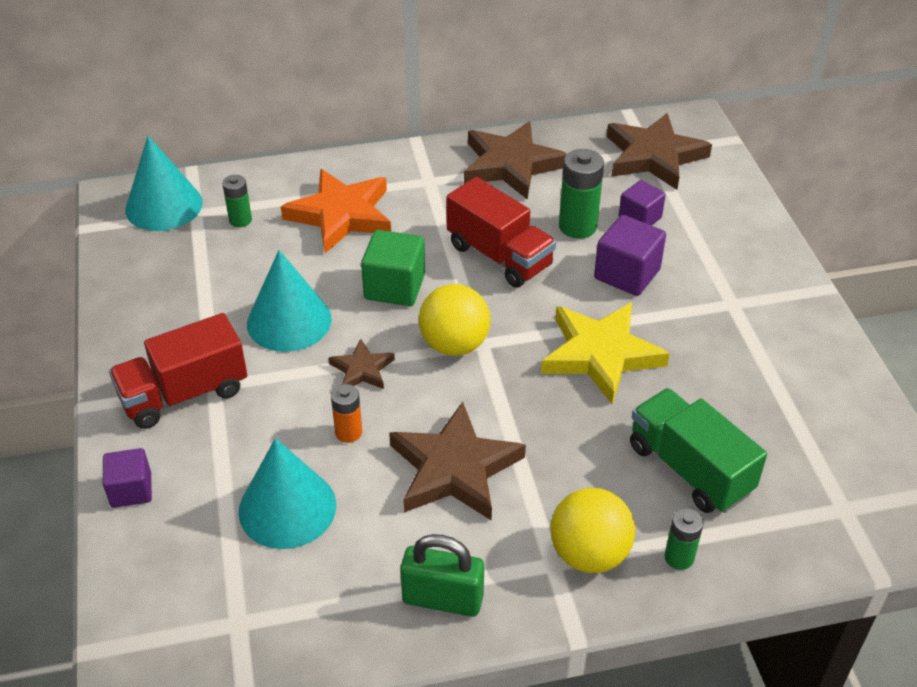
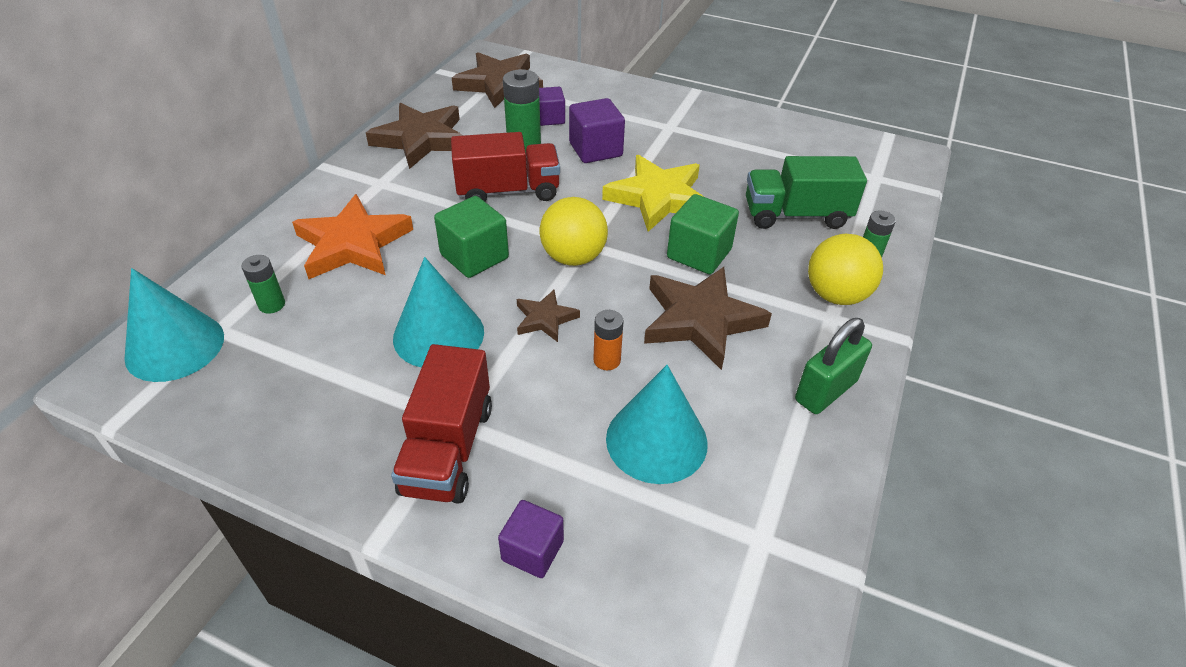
camera: 55 degrees left, 0 degrees up
none -> green cube [667,194,739,274]

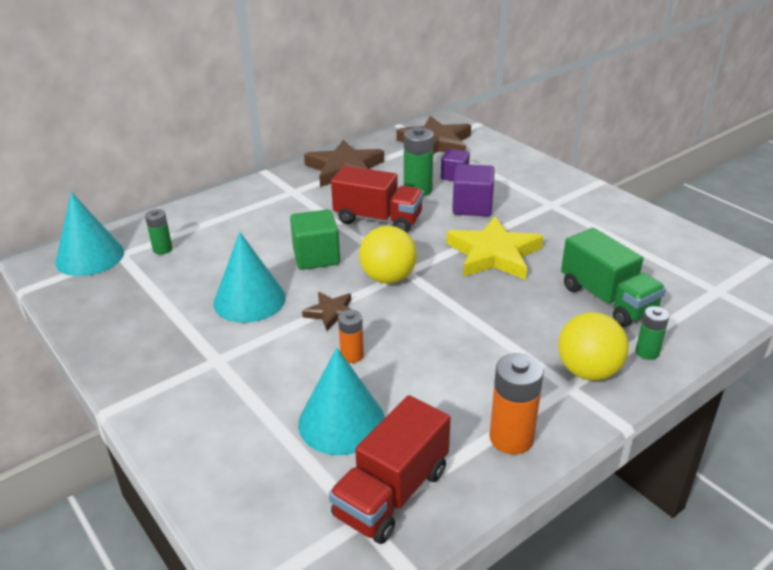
camera: 30 degrees right, 10 degrees down
orange star [292,194,413,279] -> none
red truck [391,344,492,504] -> red truck moved to [329,395,451,544]
purple cube [498,500,564,578] -> none
brown star [644,267,772,370] -> none
green cube [667,194,739,274] -> none
green truck [746,156,867,229] -> green truck turned 150 degrees counterclockwise [561,228,666,327]
green padlock [795,318,872,414] -> orange battery [489,353,544,455]

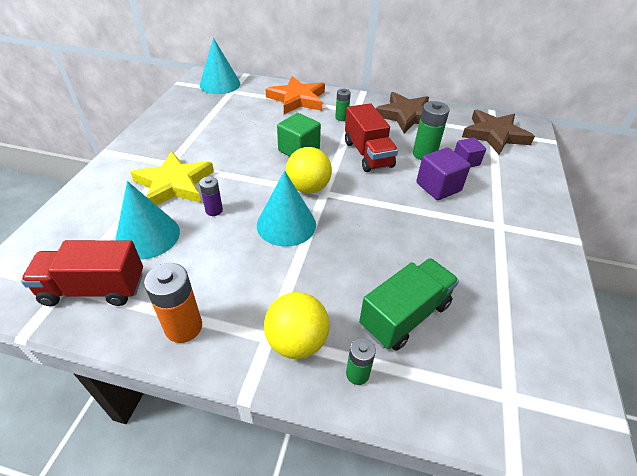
camera: 50 degrees right, 10 degrees up
green battery [145,209,172,255] -> green battery moved to [335,89,351,121]
turquoise cone [213,232,286,323] -> turquoise cone moved to [257,171,316,247]
brown star [302,292,351,331] -> none
orange battery [338,310,364,363] -> purple battery [199,176,223,216]
yellow star [446,216,543,280] -> yellow star moved to [130,151,214,206]
green truck [561,228,666,327] -> green truck turned 150 degrees counterclockwise [359,258,459,351]
none -> orange star [266,76,325,114]

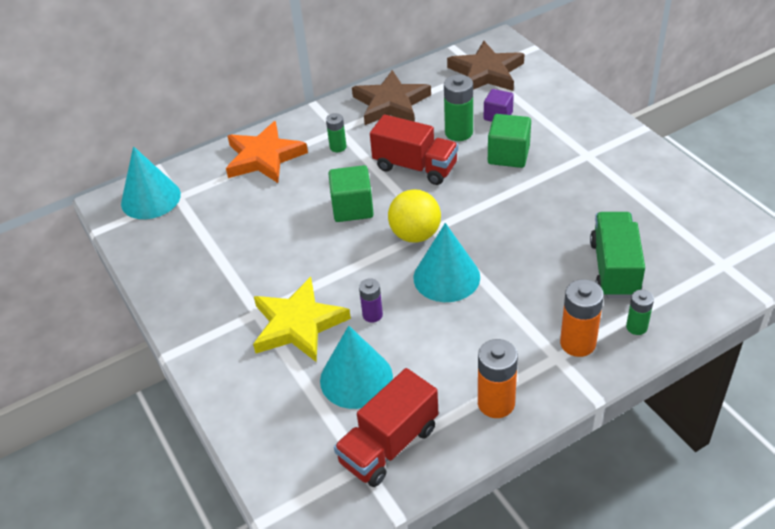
camera: 40 degrees left, 0 degrees up
yellow ball [264,292,329,359] -> orange battery [560,279,604,357]
purple cube [416,147,471,200] -> green cube [488,114,531,168]

